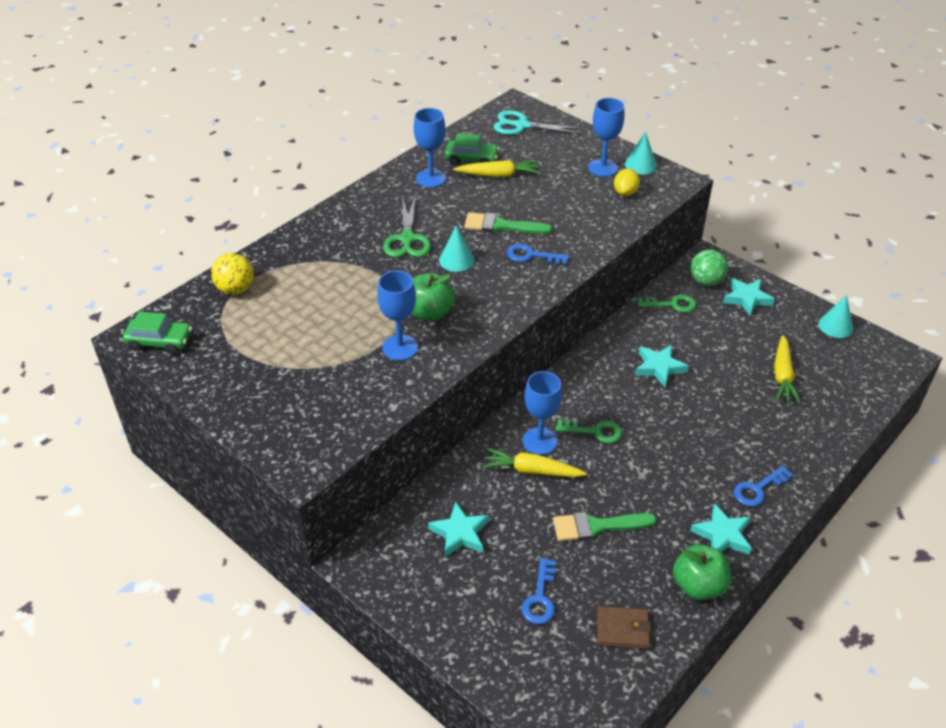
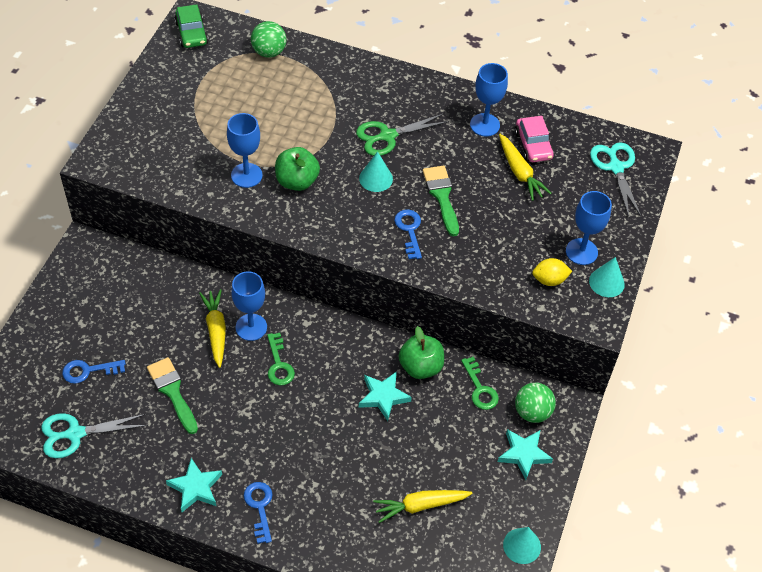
camera: 65 degrees right, 10 degrees up
yellow ball [211,253,254,295] -> green ball [251,21,286,58]
turquoise star [428,501,489,557] -> none
green car [445,133,500,165] -> pink car [515,116,554,162]
brown wallet [597,606,651,649] -> turquoise scissors [41,413,148,458]
green apple [673,544,731,600] -> green apple moved to [399,326,444,379]
blue key [734,465,793,507] -> blue key turned 45 degrees clockwise [244,482,273,544]

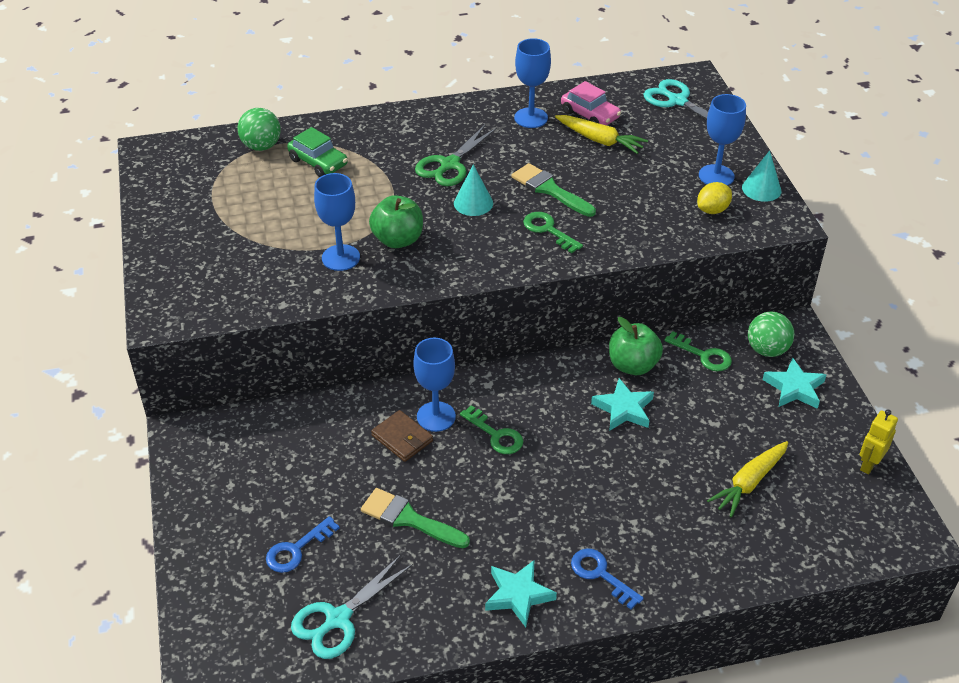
camera: 30 degrees left, 10 degrees down
green car [174,4,209,48] -> green car moved to [287,127,348,177]
yellow carrot [199,289,226,368] -> brown wallet [371,410,433,462]
blue key [394,210,422,259] -> green key [523,212,583,253]
turquoise cone [503,527,541,564] -> yellow robot [860,410,898,474]

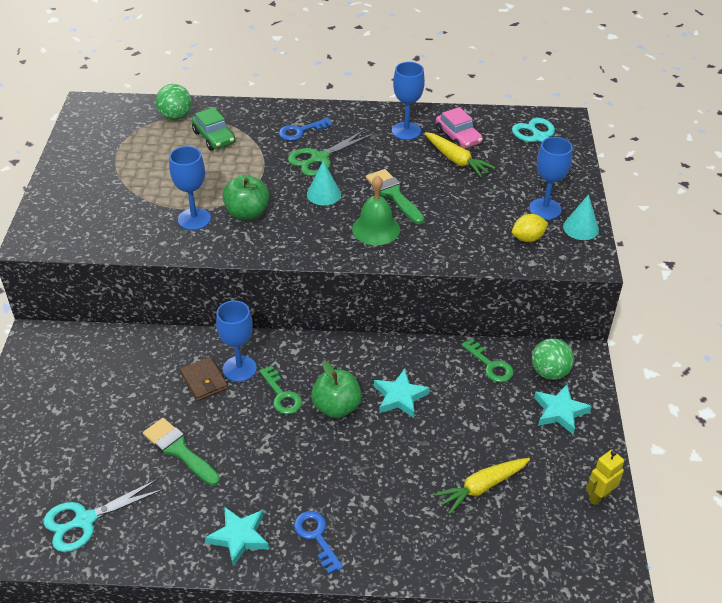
camera: 15 degrees right, 0 degrees up
blue key [266,516,340,573] -> blue key moved to [279,118,333,141]
green key [523,212,583,253] -> green bell [352,175,400,245]
green apple [609,317,663,375] -> green apple moved to [311,361,362,418]

